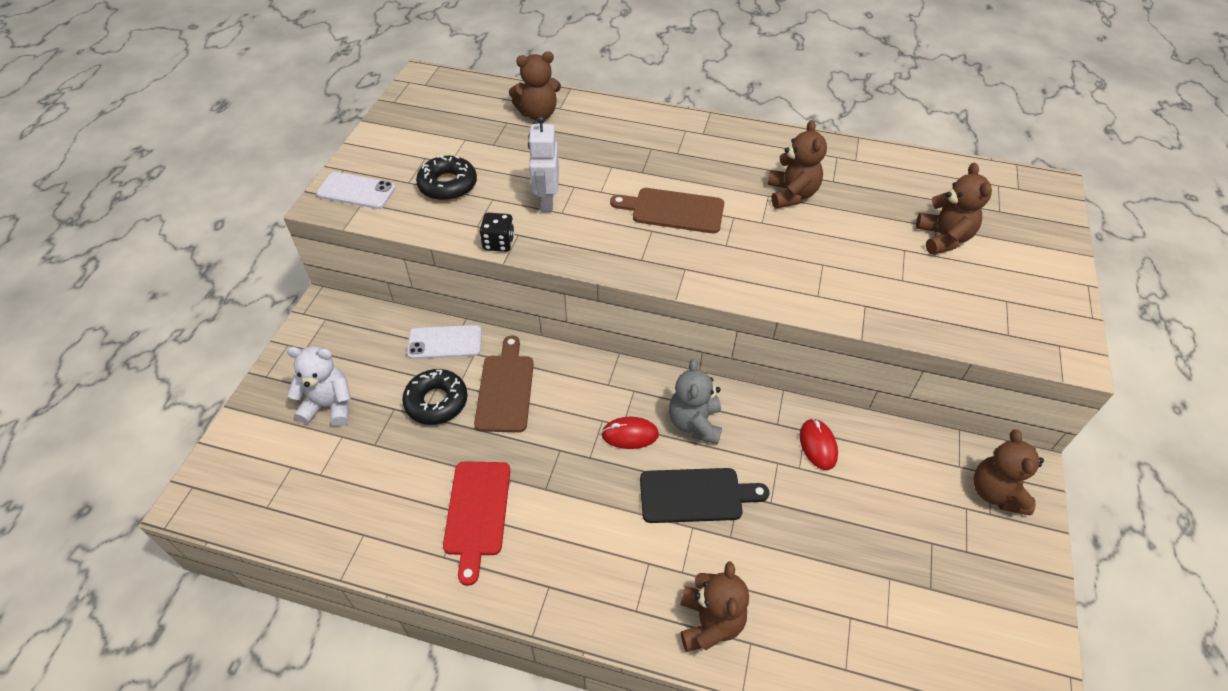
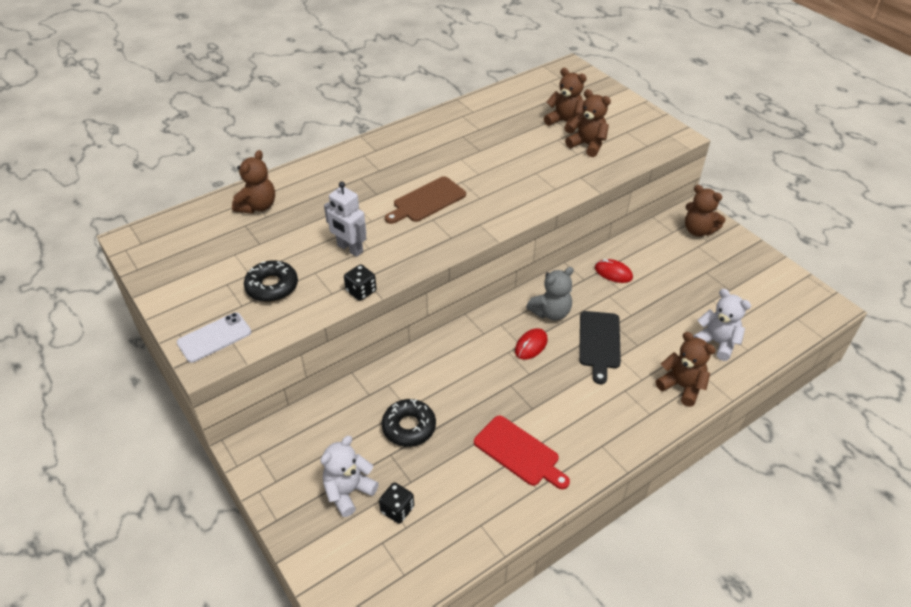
camera: 50 degrees left, 5 degrees down
white phone [407,325,482,359] -> none
brown cutting board [474,336,534,432] -> none
black cutting board [640,468,769,523] -> black cutting board turned 150 degrees clockwise [579,311,621,384]
grey teddy bear [669,359,722,444] -> grey teddy bear turned 75 degrees counterclockwise [526,267,574,321]
brown teddy bear [767,120,827,208] -> brown teddy bear moved to [565,89,611,157]
none -> black dice [379,482,414,524]
none -> white teddy bear [693,289,751,361]

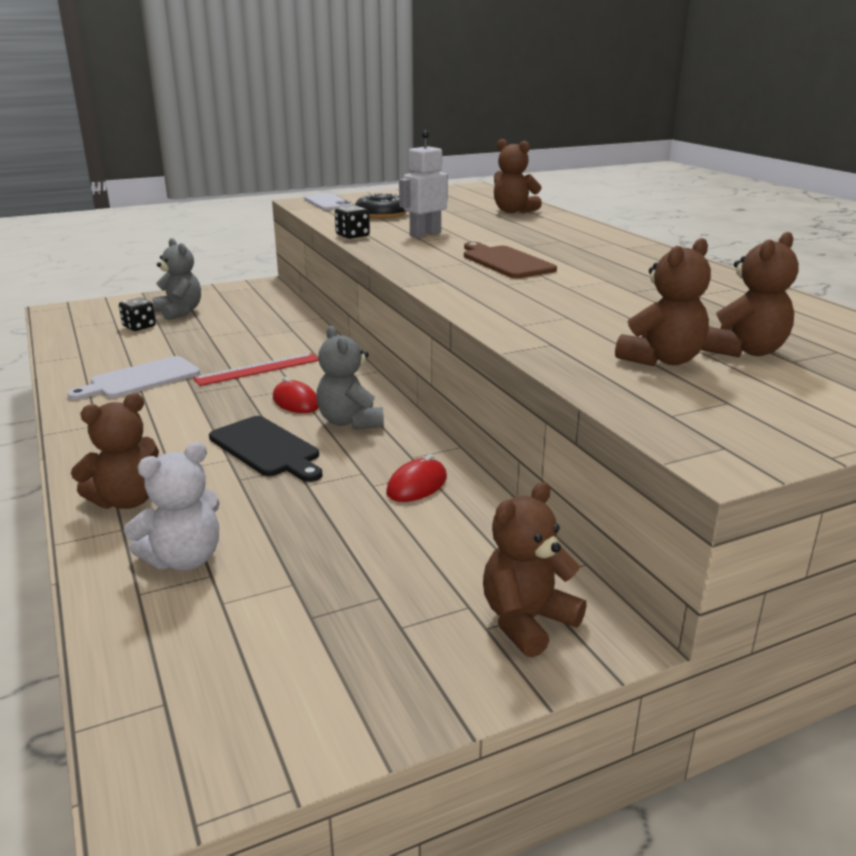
camera: 100 degrees right, 20 degrees down
white teddy bear [320,436,379,517] -> grey teddy bear [153,238,201,320]
black donut [382,399,436,447] -> none
red cutting board [474,416,570,489] -> white cutting board [67,356,200,400]
black cutting board [579,311,621,384] -> black cutting board turned 150 degrees counterclockwise [209,416,323,482]
none -> red ruler [193,353,319,386]

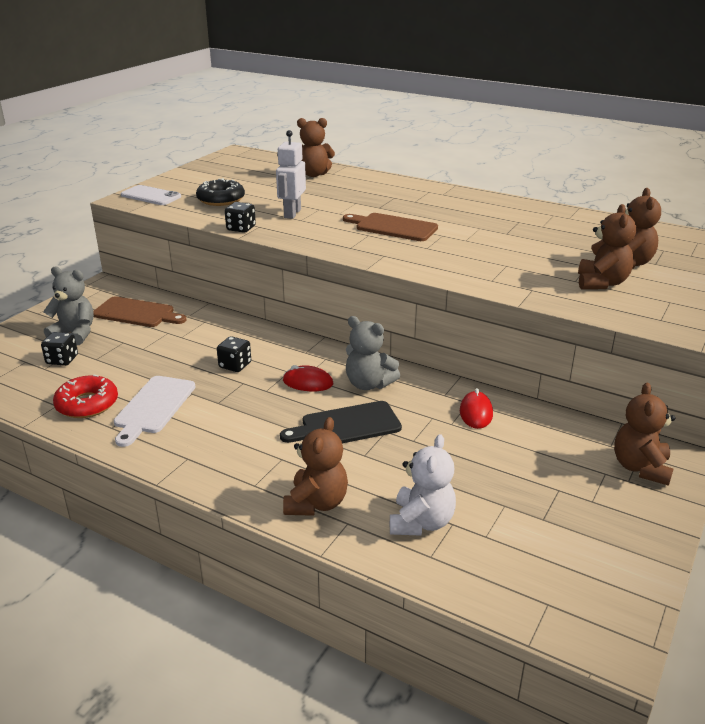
camera: 35 degrees left, 5 degrees up
red ruler [193,353,319,386] -> black dice [217,336,251,372]
black cutting board [209,416,323,482] -> black cutting board turned 150 degrees clockwise [280,401,402,443]
none -> red donut [53,375,118,418]
none -> brown cutting board [93,296,186,327]

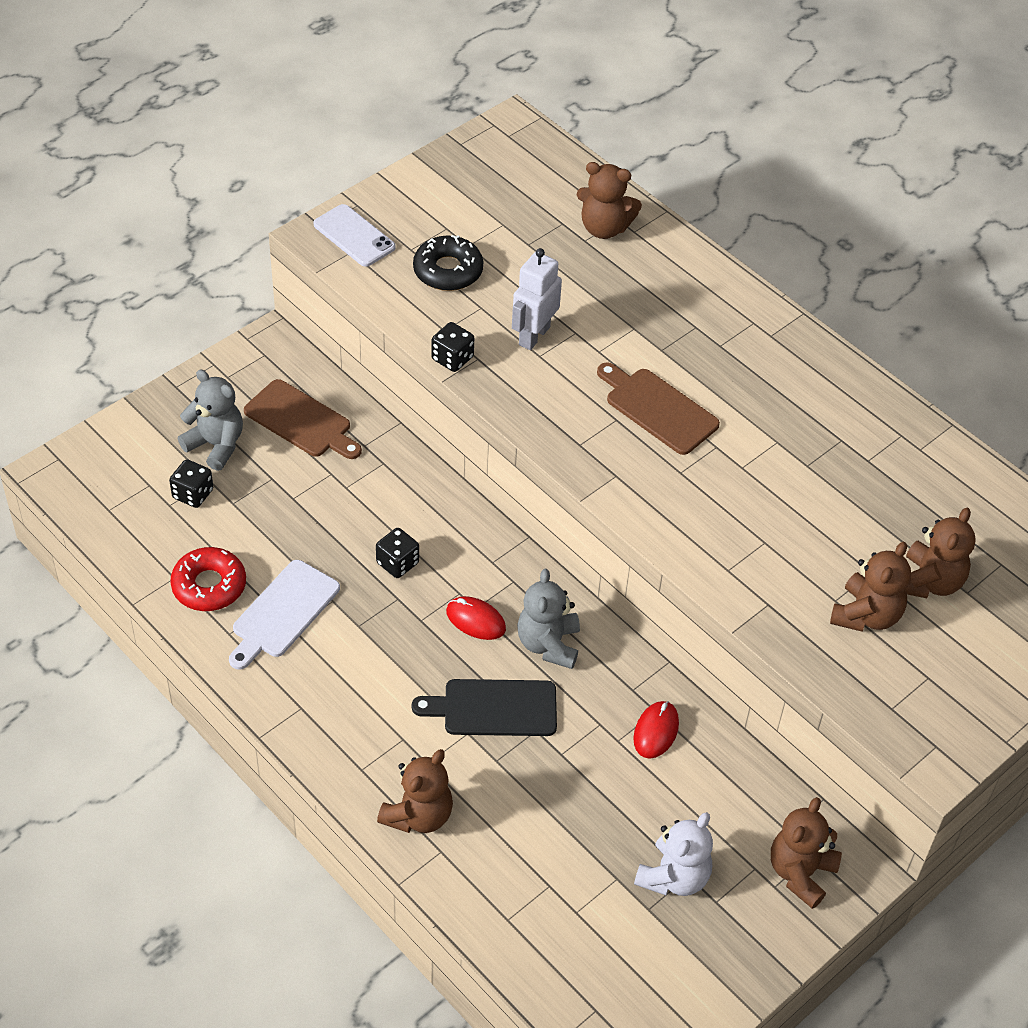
camera: 15 degrees right, 20 degrees up
grey teddy bear [346,316,400,390] -> grey teddy bear turned 45 degrees clockwise [517,569,580,669]
white teddy bear [390,434,456,536] -> white teddy bear moved to [634,812,713,896]

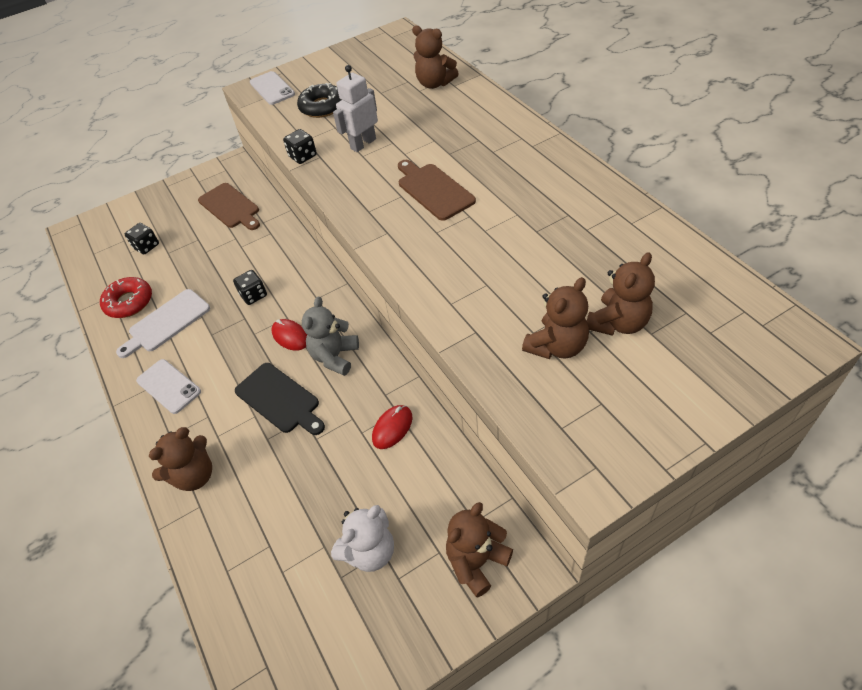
camera: 20 degrees right, 0 degrees up
grey teddy bear [178,369,243,471] -> none
black cutting board [412,679,557,736] -> black cutting board turned 150 degrees counterclockwise [235,363,325,435]
none -> white phone [136,359,201,414]

